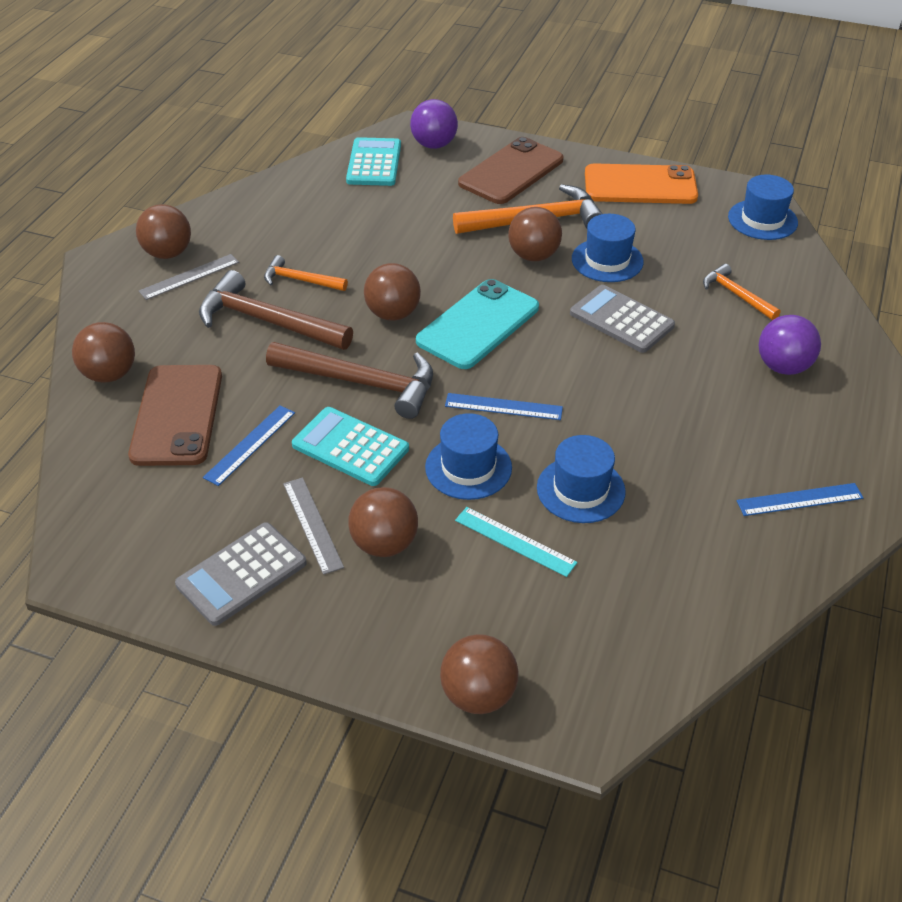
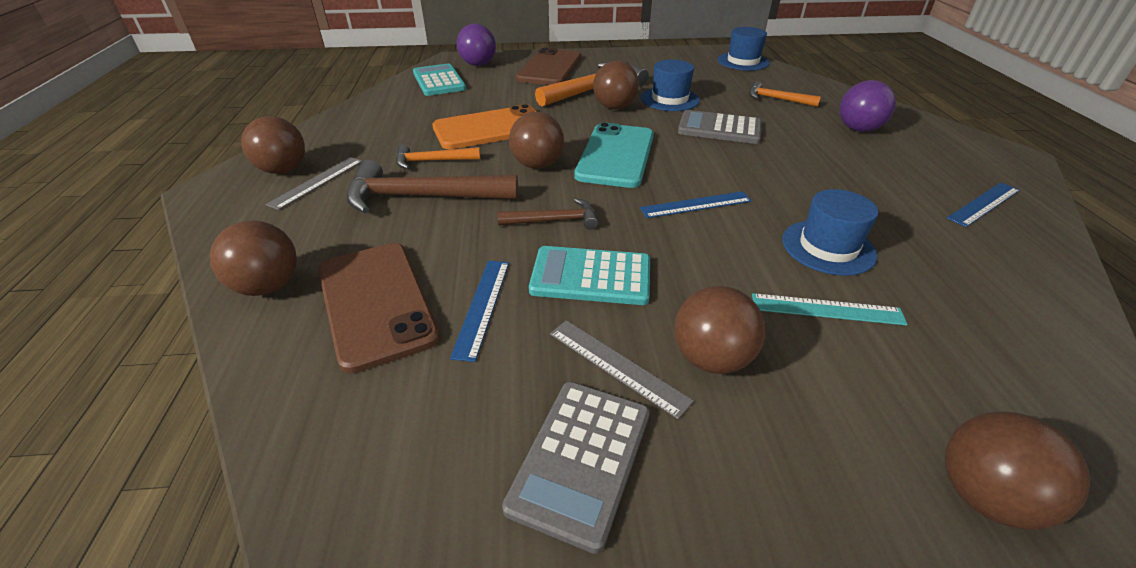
camera: 25 degrees left, 5 degrees down
brown hammer [266,342,433,419] -> brown hammer [497,198,598,230], size x0.55
blue hat [425,413,512,500] -> none
orange phone [585,163,698,204] -> orange phone moved to [432,104,537,149]

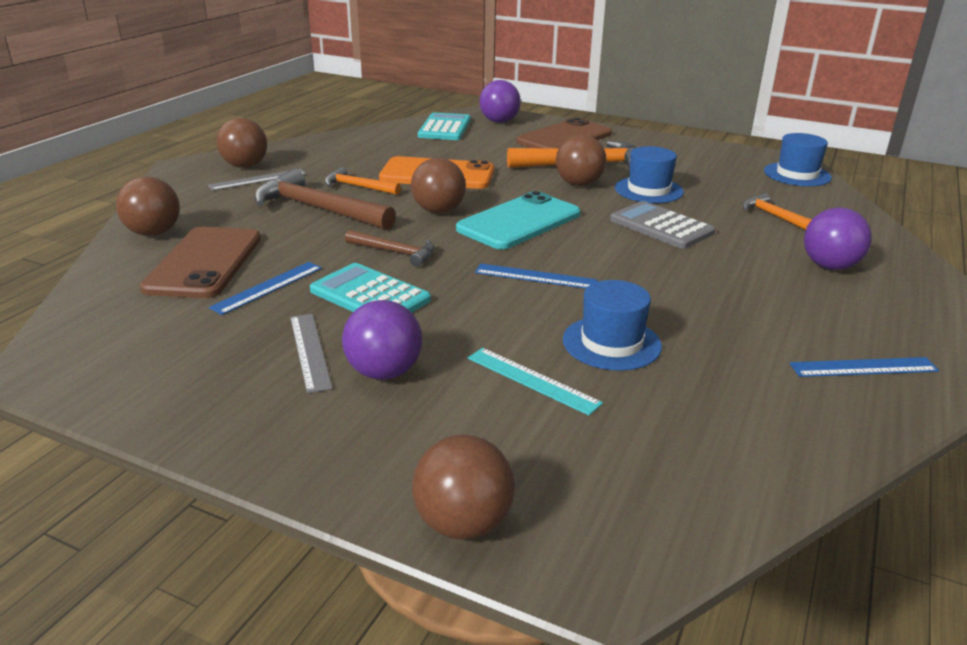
camera: 30 degrees right, 10 degrees down
grey calculator [502,382,650,554] -> none
brown ball [674,286,765,374] -> purple ball [342,300,422,380]

